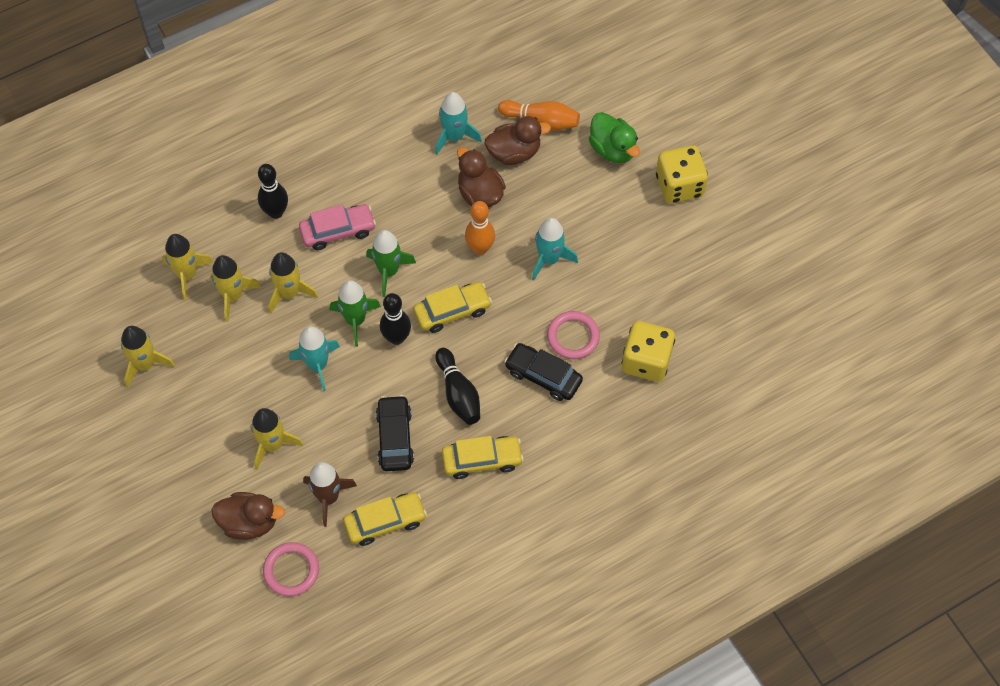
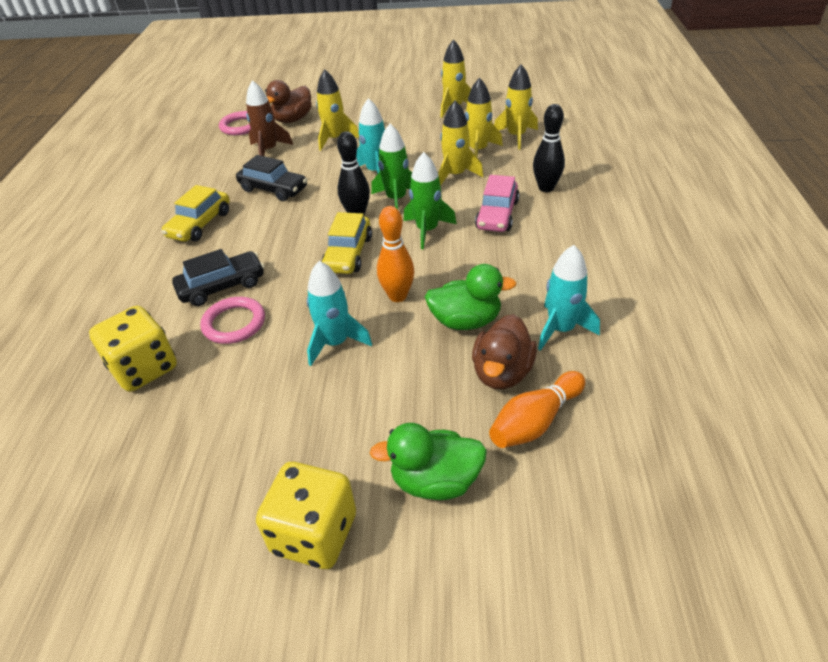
camera: 125 degrees right, 20 degrees down
yellow car [343,492,427,546] -> none
black bowling pin [435,348,480,425] -> none
brown duck [457,147,506,207] -> green duck [425,264,516,330]

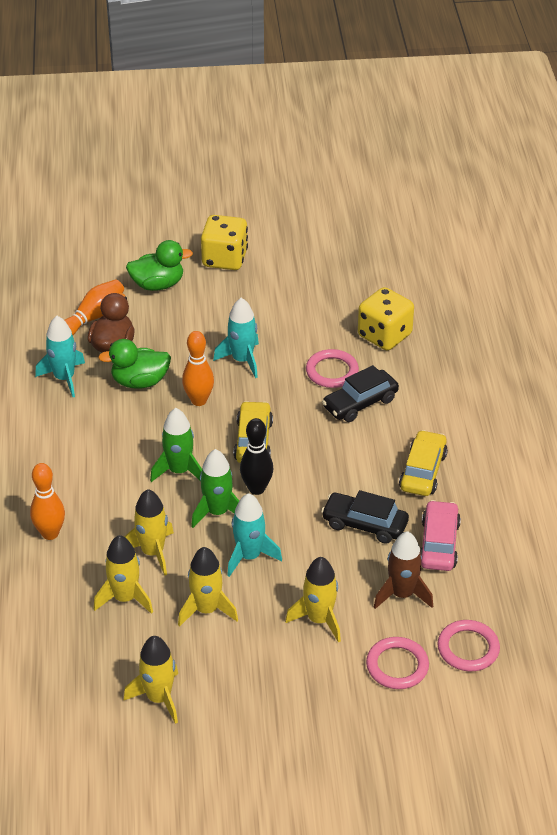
camera: 170 degrees right, 0 degrees up
brown duck [265,80,312,123] -> pink ring [366,637,429,689]
pink car [475,175,520,232] -> pink car moved to [420,500,461,571]
yellow rocket [494,64,538,149] -> yellow rocket moved to [178,547,238,627]
black bowling pin [533,104,565,192] -> orange bowling pin [30,463,65,540]

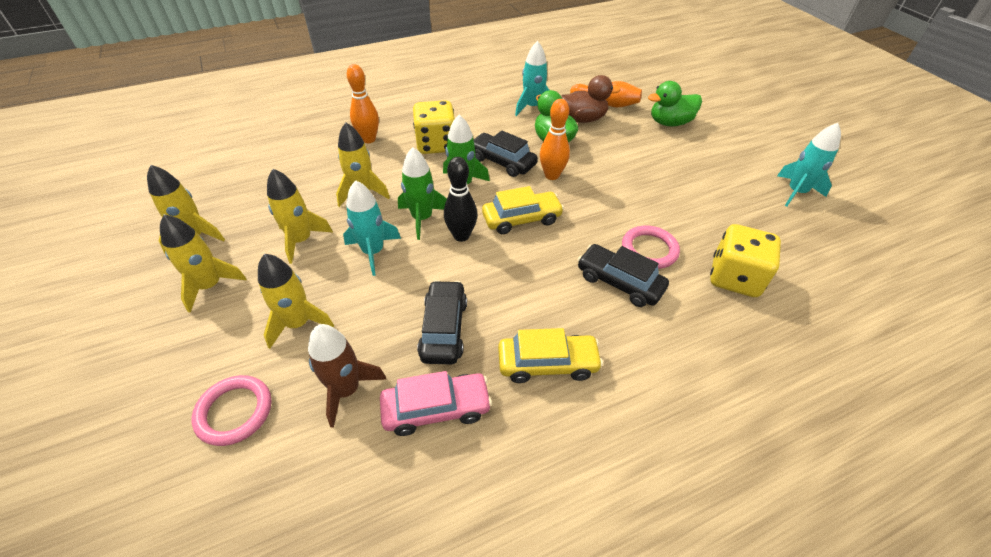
camera: 70 degrees right, 5 degrees up
yellow rocket [94,535,153,614] -> yellow rocket moved to [160,214,247,313]
green duck [126,240,193,291] -> green duck turned 105 degrees clockwise [648,81,702,126]
yellow dice [201,215,248,270] -> yellow dice moved to [413,100,455,154]
turquoise rocket [213,298,259,378] -> turquoise rocket moved to [777,123,841,207]
pink ring [437,620,500,671] -> none
none -> black car [474,130,538,177]

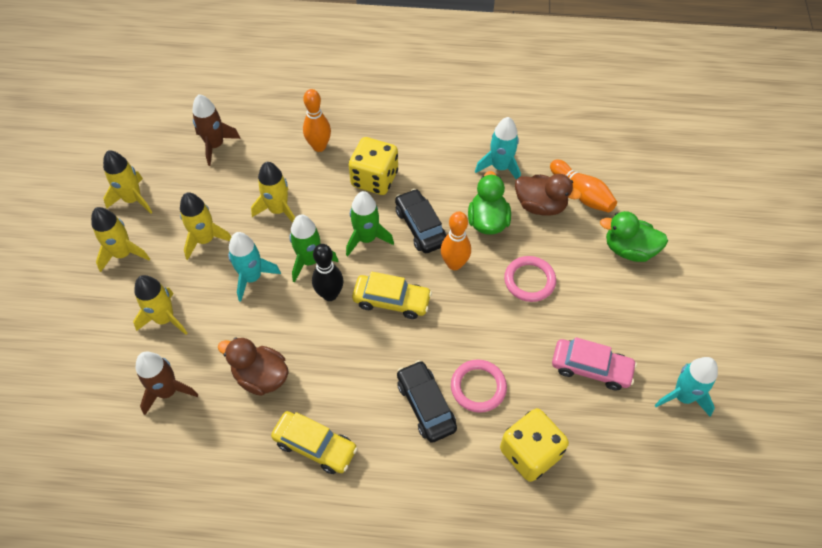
camera: 30 degrees right, 10 degrees up
pink ring [191,375,272,446] -> pink ring moved to [504,256,556,302]
pink car [380,371,492,436] -> pink car moved to [552,337,637,390]
black car [417,280,467,364] -> brown duck [218,337,289,396]
none -> brown rocket [192,94,241,166]

